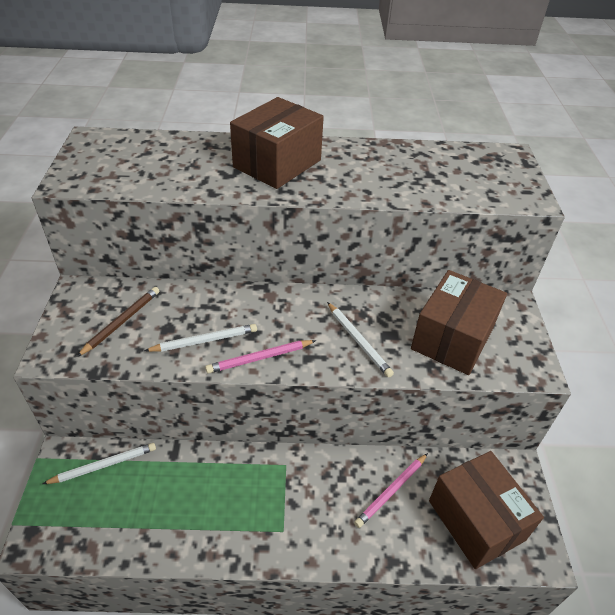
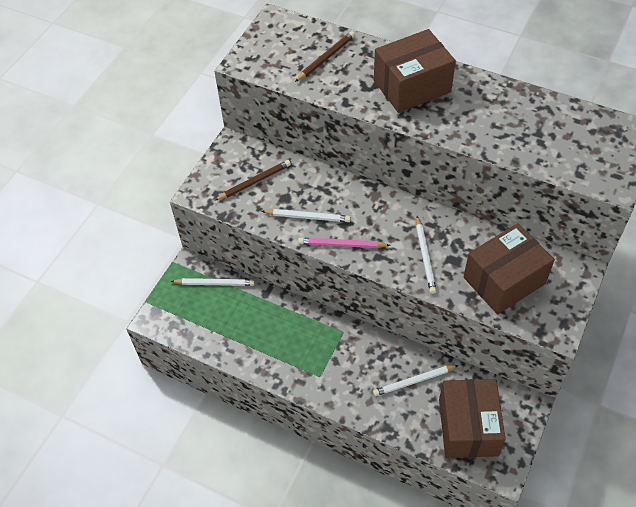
camera: 30 degrees right, 10 degrees up
pink pencil [354,453,428,528] -> white pencil [373,365,459,396]
none -> brown pencil [295,31,355,82]

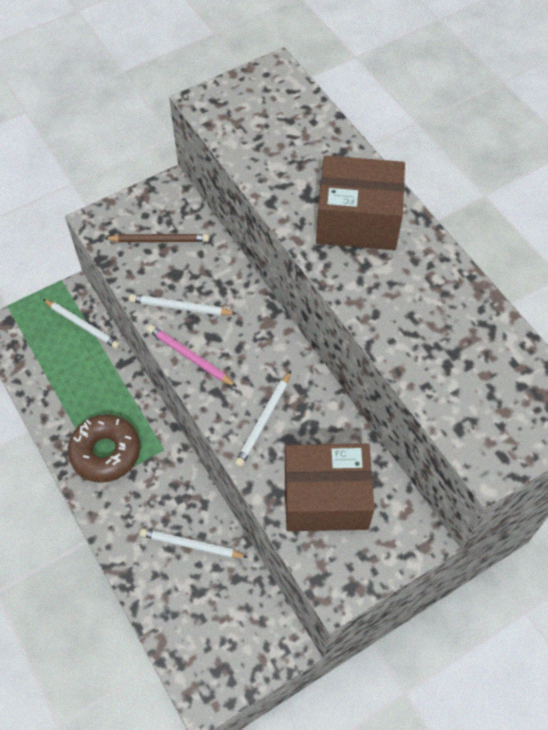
camera: 30 degrees right, 5 degrees up
white pencil [261,209,351,222] -> white pencil turned 150 degrees clockwise [129,294,237,316]
brown pencil [295,31,355,82] -> none
brown box [439,379,505,458] -> none
none -> brown donut [68,414,140,483]

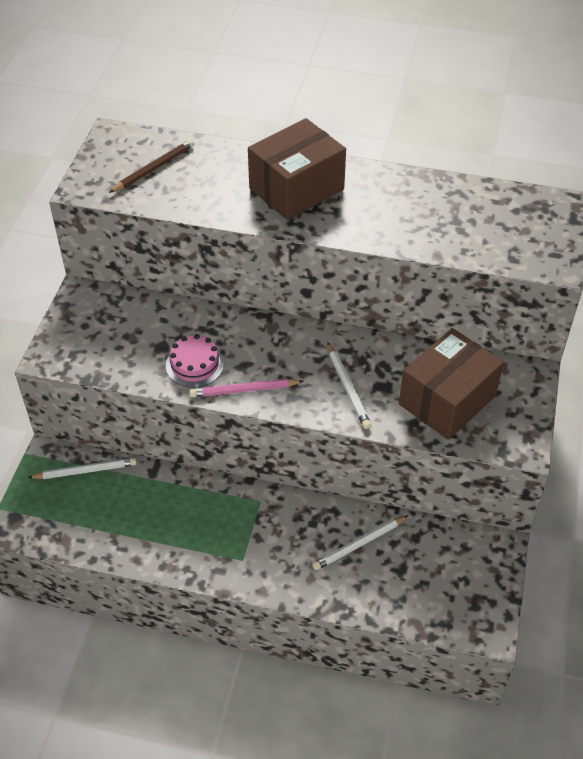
camera: 45 degrees left, 10 degrees down
brown donut [68,414,140,483] -> none
brown pencil [104,234,209,242] -> brown pencil moved to [109,139,194,193]
white pencil [129,294,237,316] -> pink cake [166,334,224,388]

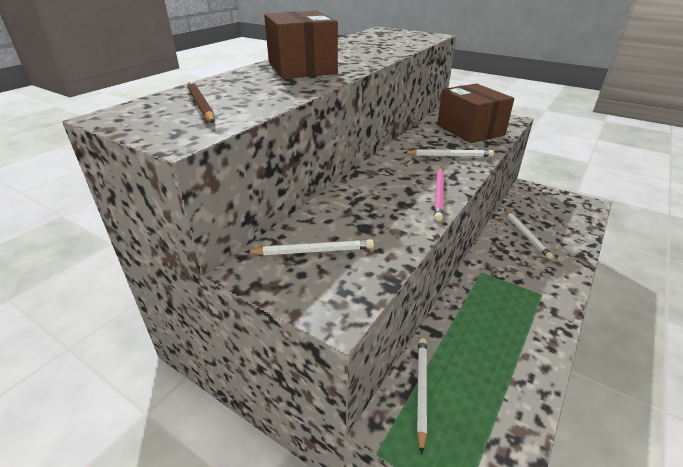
camera: 70 degrees left, 15 degrees down
pink cake [166,334,224,388] -> none
none -> white pencil [245,239,374,255]

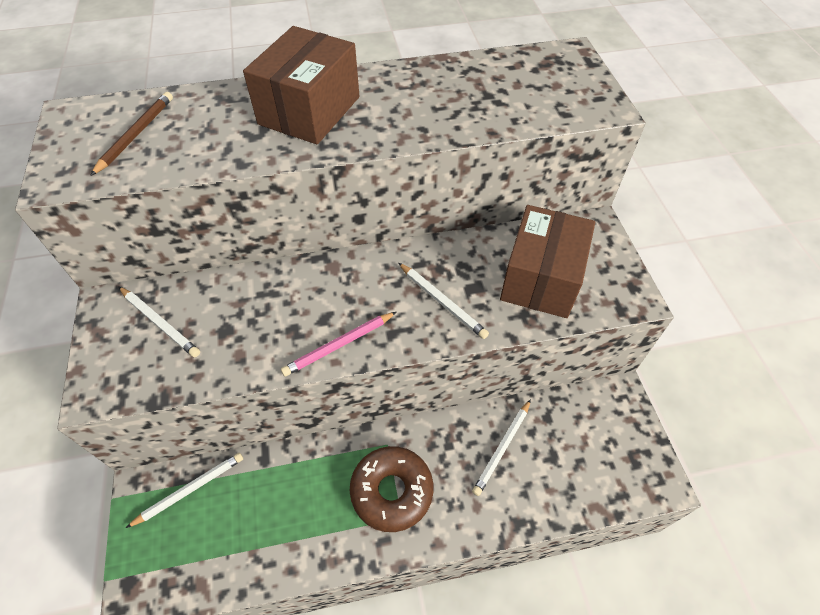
camera: 45 degrees right, 20 degrees up
none -> brown donut [350,446,433,532]

